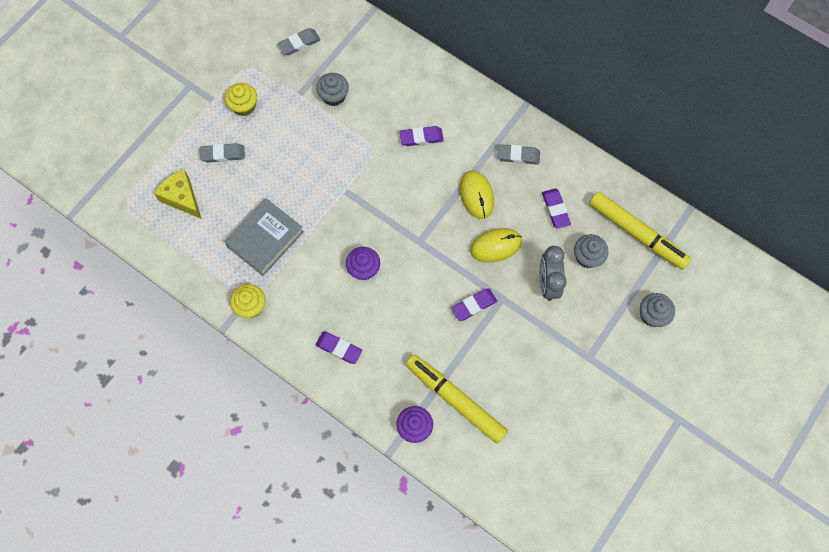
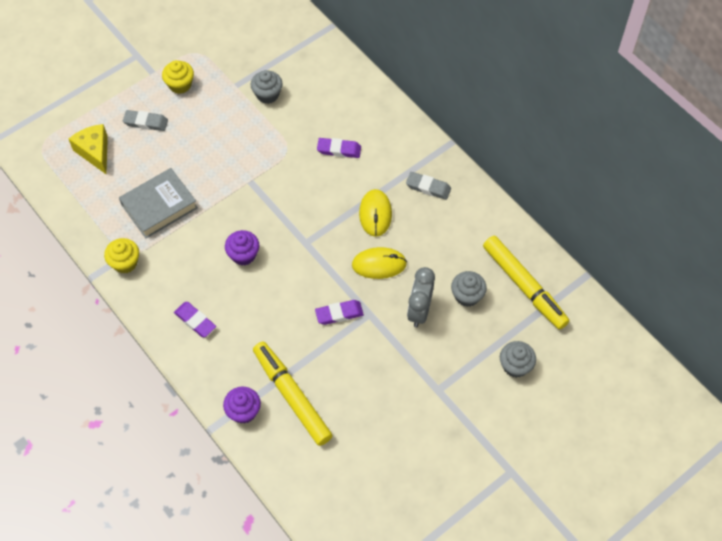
camera: 15 degrees right, 10 degrees down
grey eraser [277,28,320,55] -> none
purple eraser [542,189,571,229] -> none

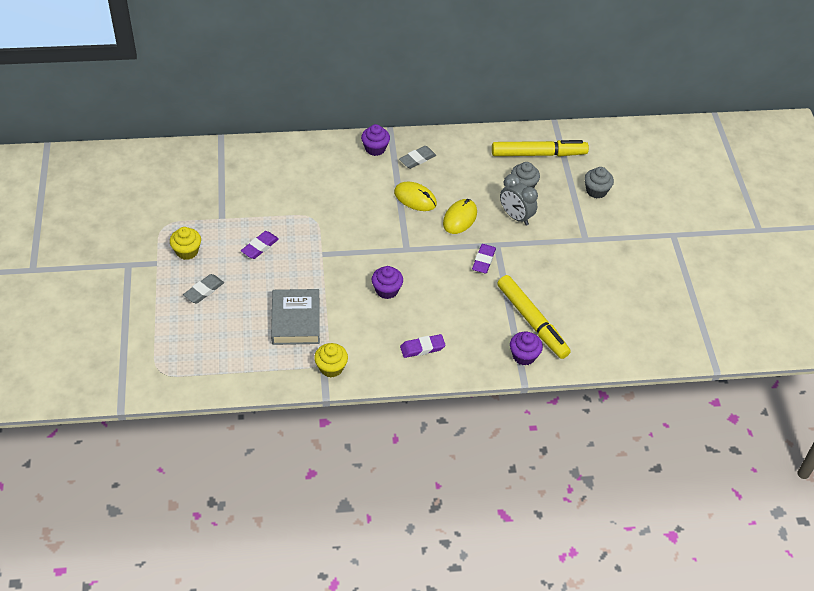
camera: 60 degrees left, 10 degrees down
yellow cheese [69,124,108,174] -> none
grey cupcake [251,70,283,104] -> none
yellow marker [253,341,333,446] -> yellow marker turned 120 degrees counterclockwise [497,275,571,359]
purple eraser [317,138,361,158] -> purple eraser moved to [241,231,279,259]
none -> purple cupcake [361,124,390,156]

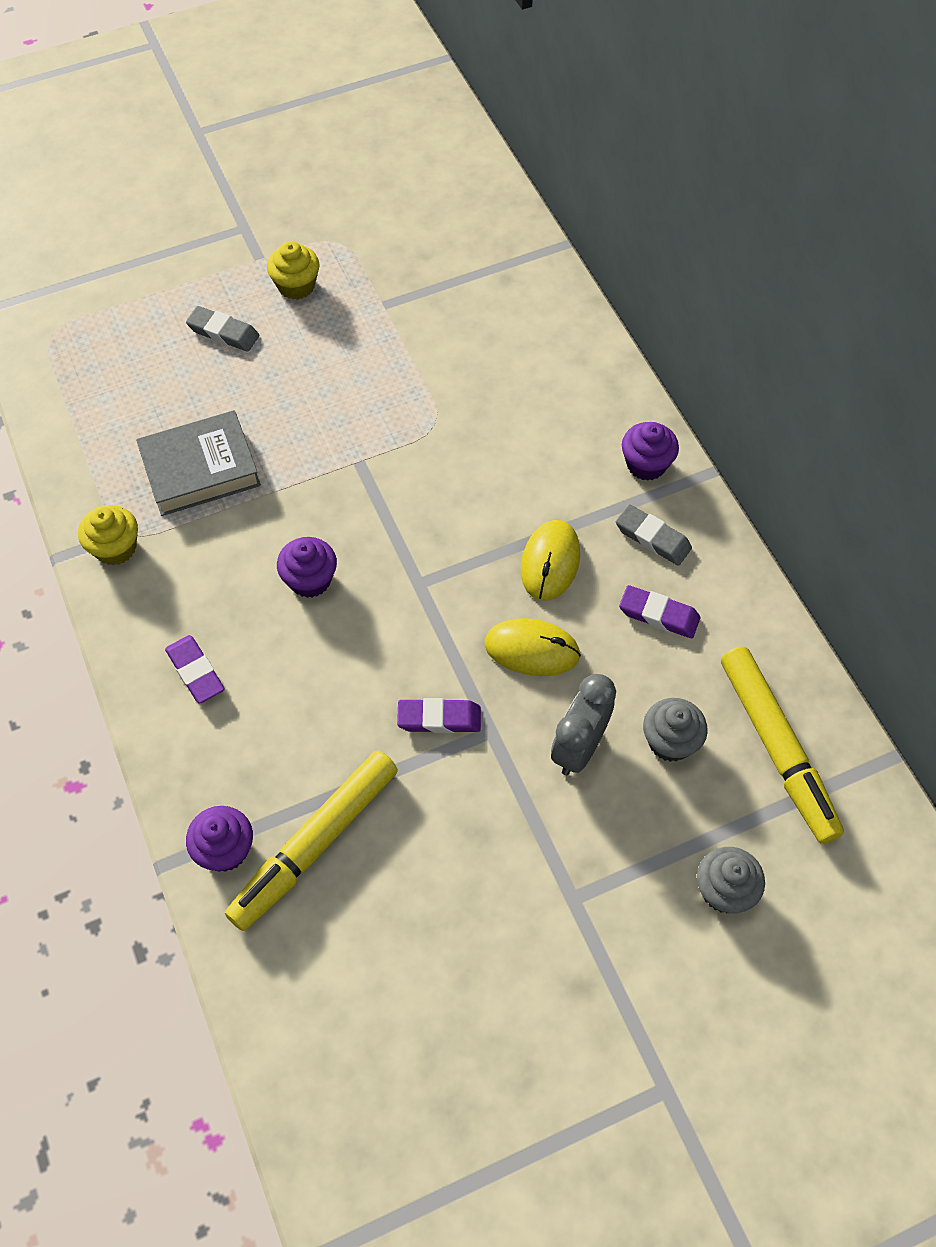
camera: 75 degrees right, 10 degrees up
purple eraser [241,231,279,259] -> purple eraser moved to [619,585,700,638]

